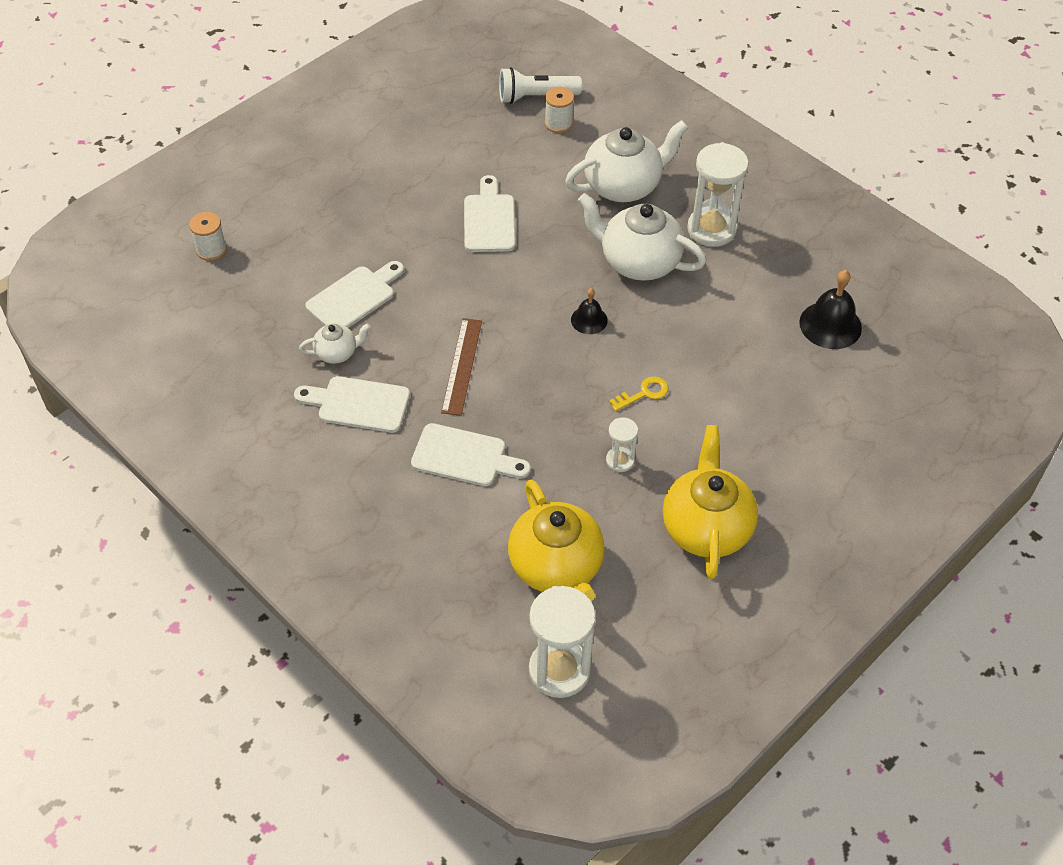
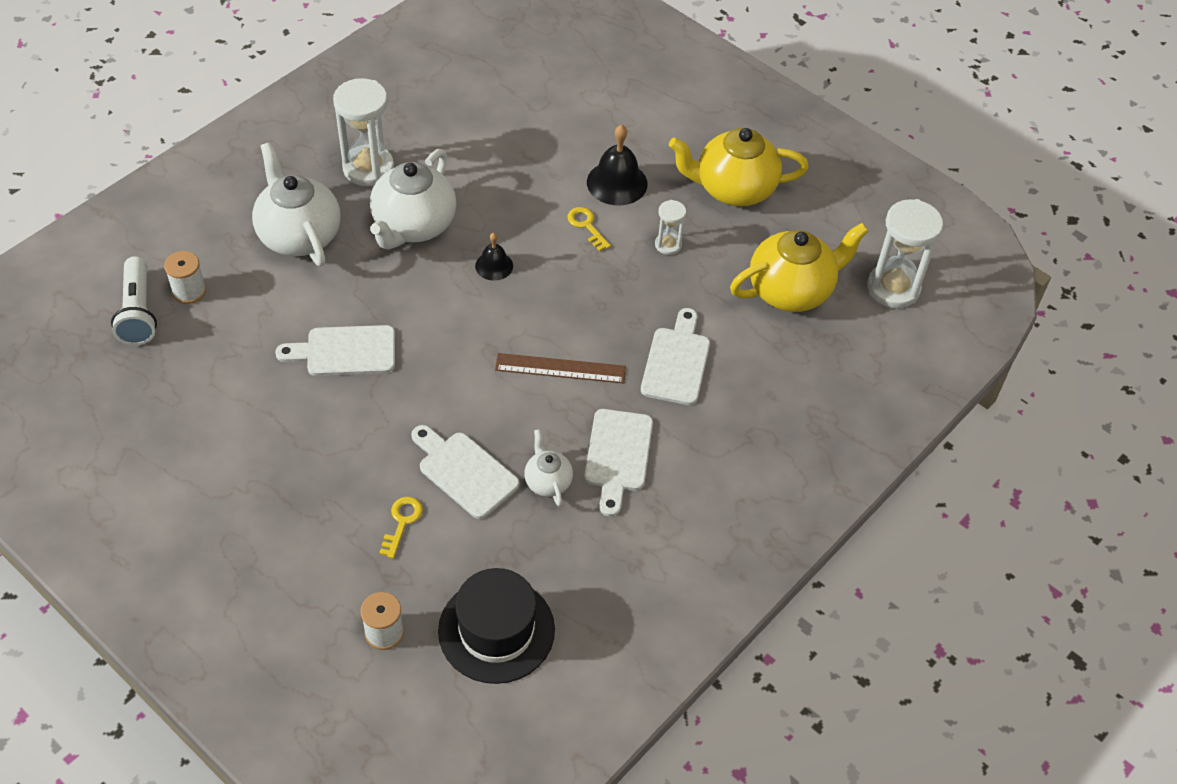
camera: 95 degrees left, 0 degrees up
black bell [799,270,862,349] -> black bell moved to [587,125,648,205]
none -> yellow key [379,497,423,559]
none -> black hat [438,568,555,684]

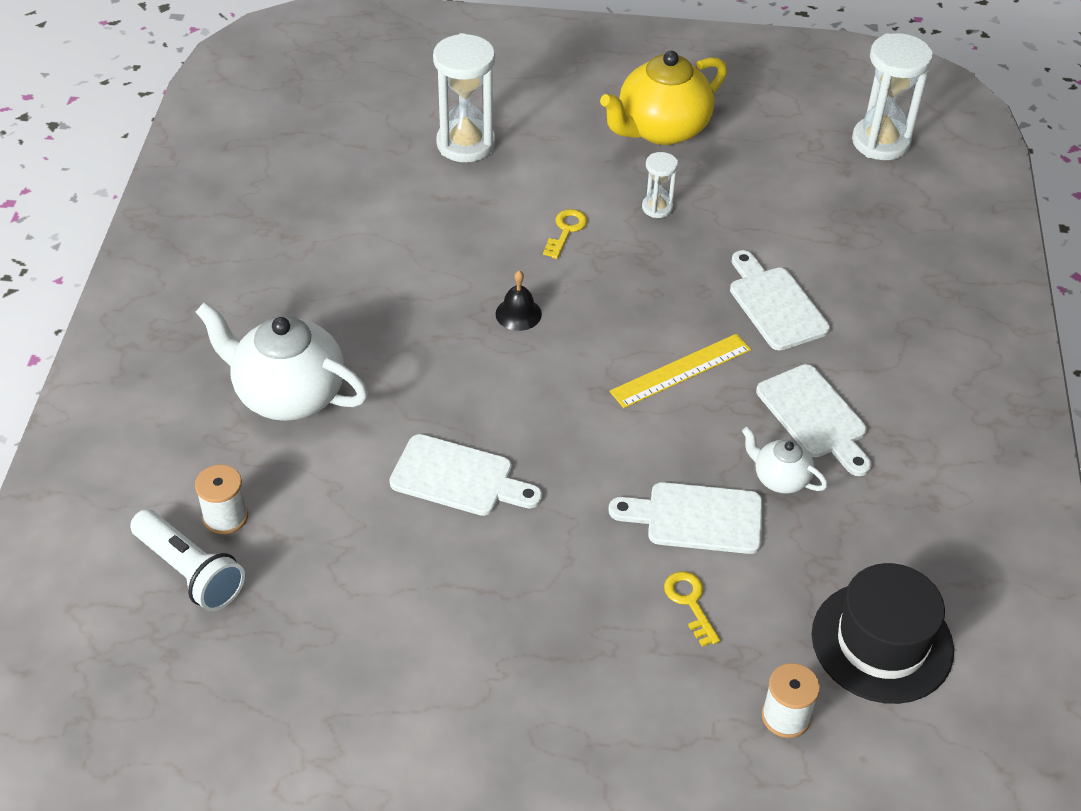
camera: 35 degrees left, 5 degrees down
white cutting board [275,325,395,376] -> white cutting board turned 120 degrees counterclockwise [389,434,542,516]
white hourglass [333,78,394,186] -> white hourglass moved to [433,33,495,162]
white teapot [370,149,456,249] -> none
brown ruler [495,353,626,383] -> yellow ruler [610,334,751,408]
yellow key [567,207,611,251] -> yellow key turned 90 degrees clockwise [543,209,587,259]
black bell [587,125,648,205] -> none
yellow teapot [730,223,868,312] -> none

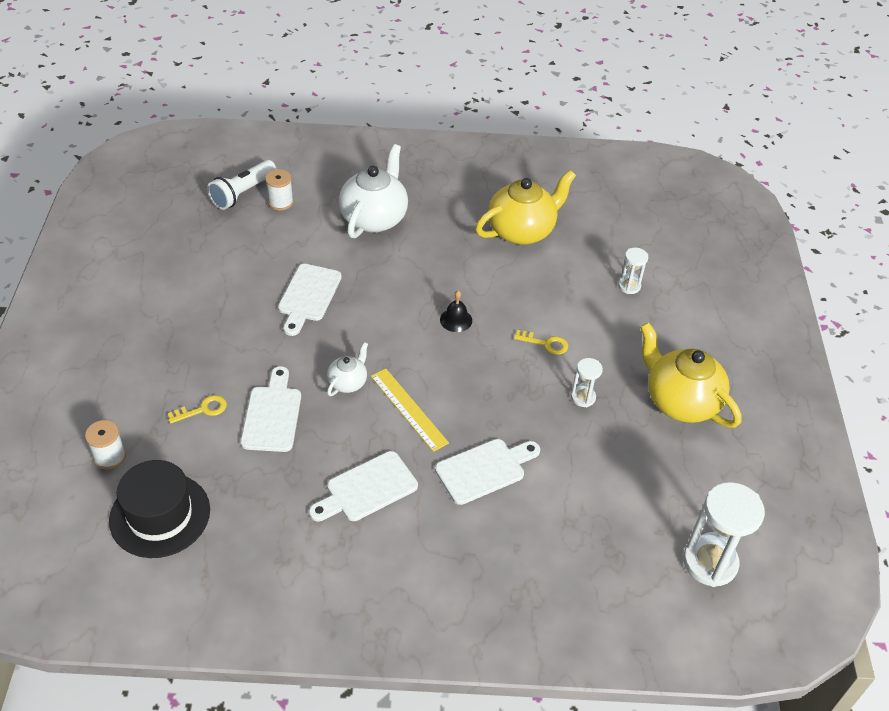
camera: 85 degrees right, 0 degrees up
white hourglass [433,33,495,162] -> white hourglass [618,248,648,294], size x0.51
white teapot [742,427,828,494] -> white teapot moved to [327,342,368,396]
none -> yellow teapot [475,170,576,245]

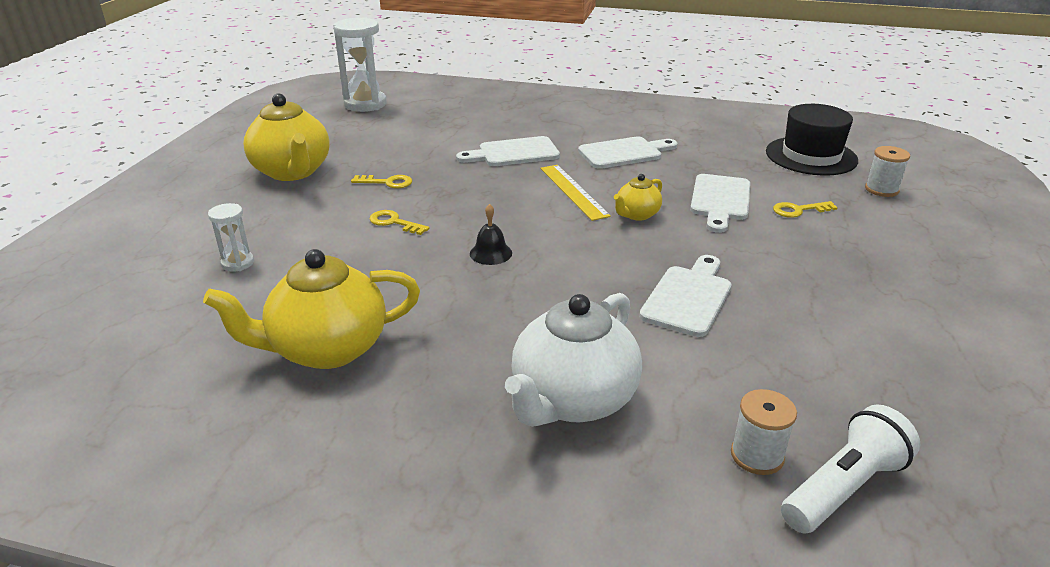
camera: 165 degrees left, 15 degrees down
white teapot [327,342,368,396] -> yellow teapot [614,174,662,221]
white hourglass [571,358,603,407] -> yellow key [351,175,412,188]

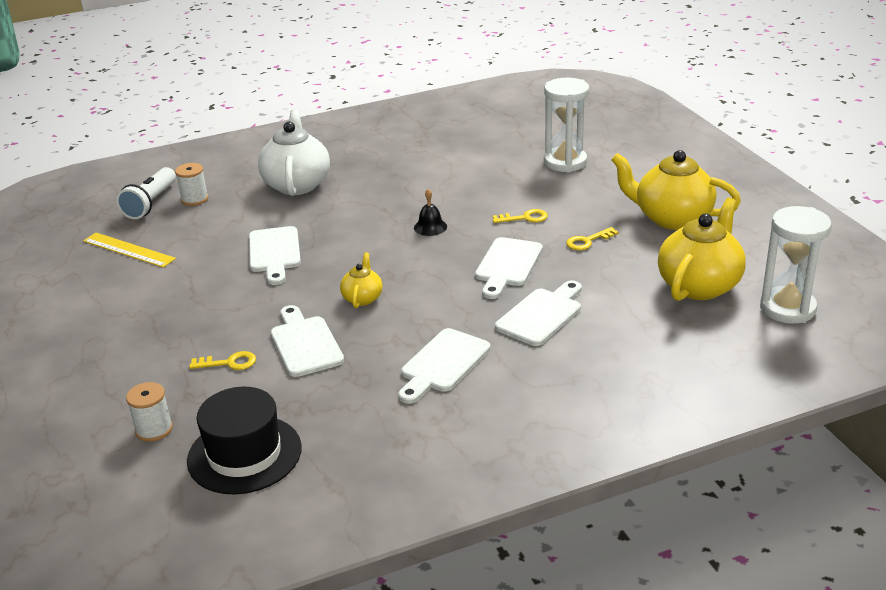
camera: 145 degrees right, 0 degrees up
yellow teapot [203,249,420,369] -> yellow teapot moved to [658,197,746,301]
white hourglass [208,203,254,272] -> white hourglass [544,78,589,173], size x1.95
yellow ruler [541,165,611,221] -> yellow ruler moved to [83,233,176,268]
yellow key [773,201,838,218] -> yellow key turned 45 degrees clockwise [189,351,256,370]
none -> white cutting board [475,237,543,299]

